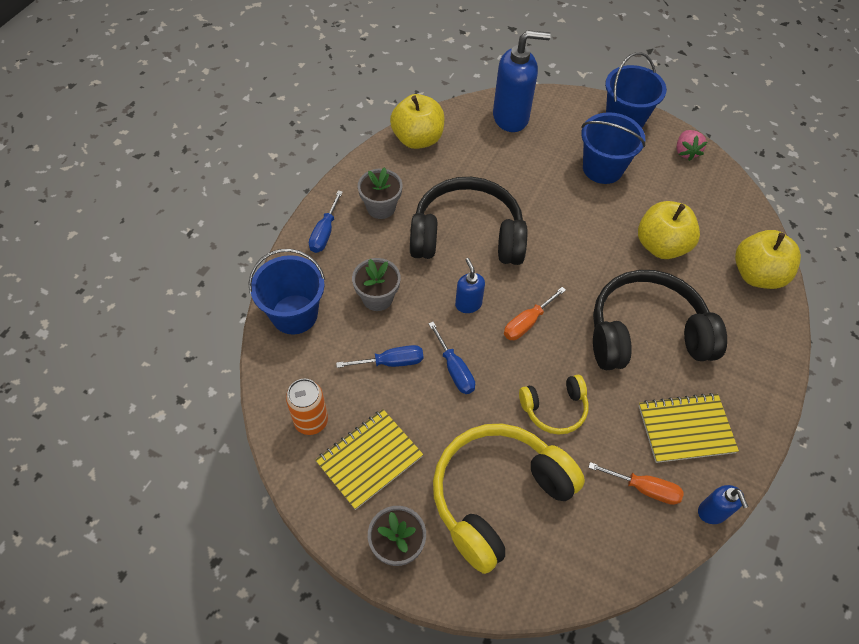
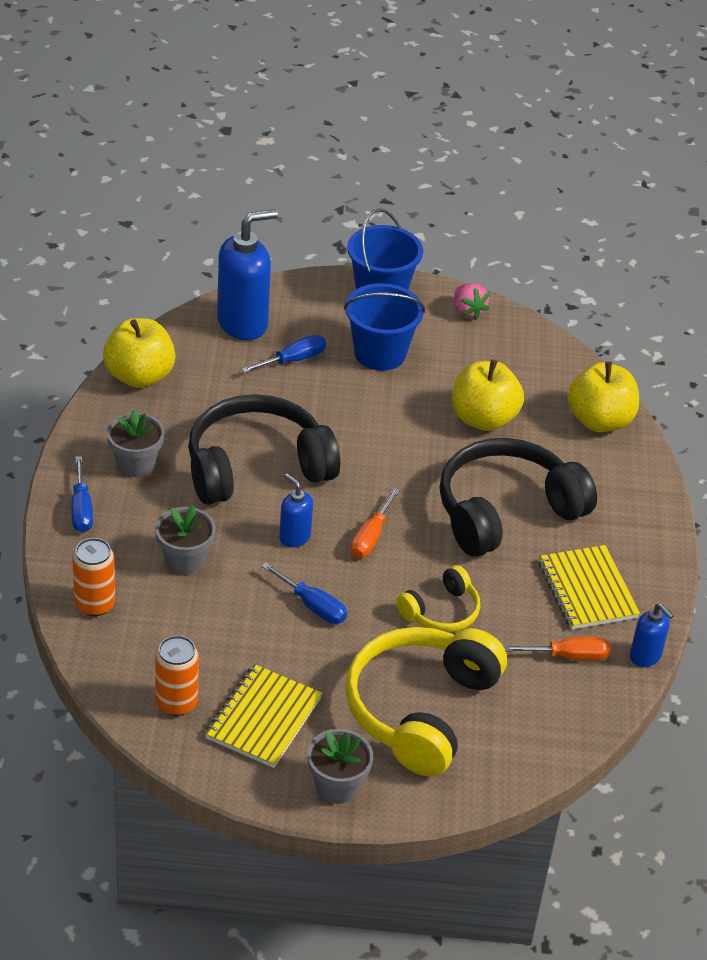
camera: 25 degrees left, 15 degrees down
blue bucket [249,249,325,335] -> orange can [72,538,115,616]
blue screwdriver [336,345,423,368] -> blue screwdriver moved to [242,335,326,373]
yellow notebook [639,393,739,463] -> yellow notebook turned 75 degrees counterclockwise [539,545,640,630]

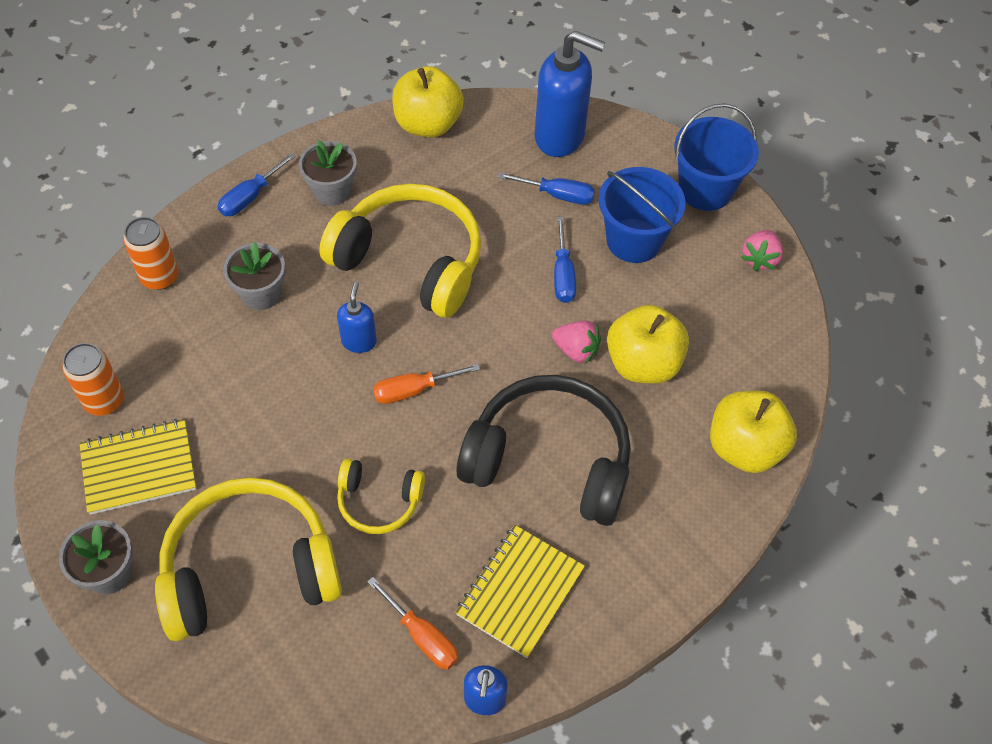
camera: 50 degrees right, 15 degrees up
black headphones [188,394,340,505] -> yellow headphones [319,184,481,318]
blue screwdriver [261,563,347,624] -> blue screwdriver moved to [554,217,576,303]
none -> pink strawberry [552,321,601,364]

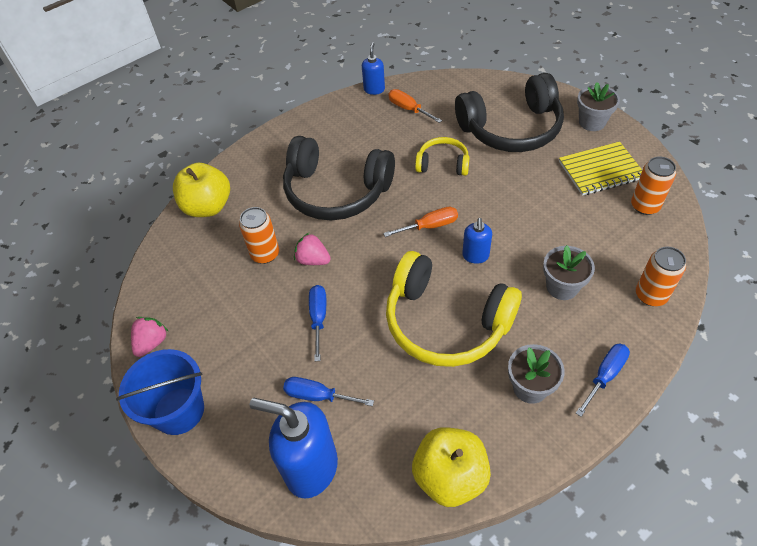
camera: 175 degrees left, 5 degrees down
yellow headphones [155,477,342,641] -> black headphones [455,73,564,152]
yellow notebook [456,525,585,658] -> none
blue bucket [599,167,686,263] -> none
yellow apple [607,305,689,384] -> orange can [239,207,279,264]

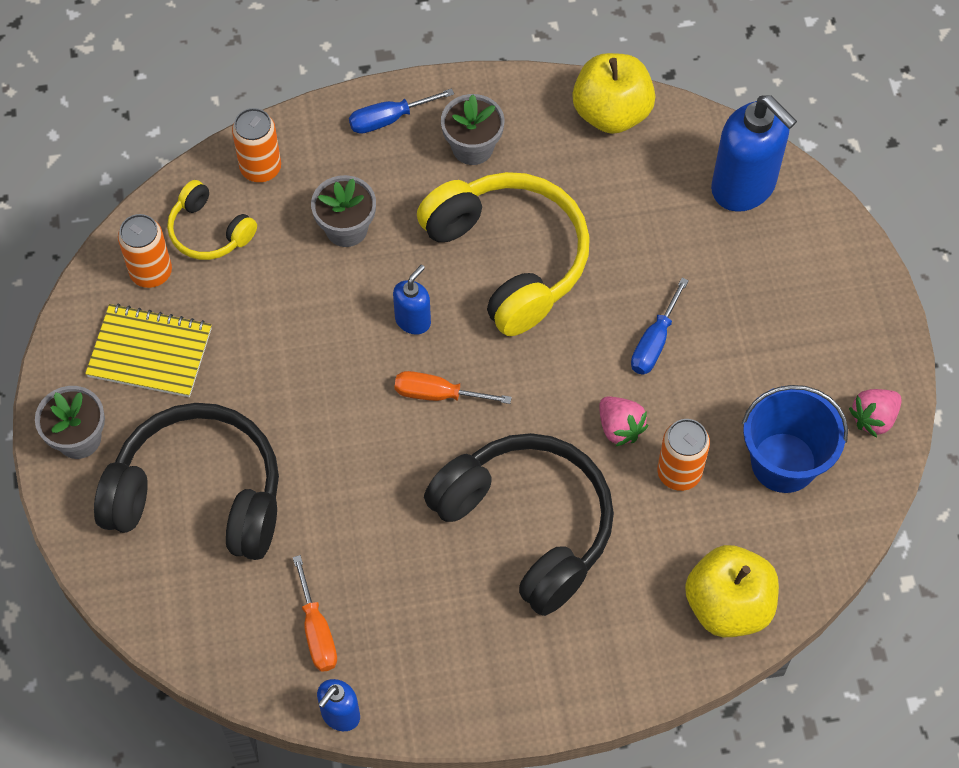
camera: 155 degrees left, 10 degrees up
blue bucket [116,349,204,435] -> blue bucket moved to [742,385,848,493]
blue screwdriver [283,377,374,406] -> none
yellow headphones [415,137,469,176] -> yellow headphones moved to [167,180,257,260]

